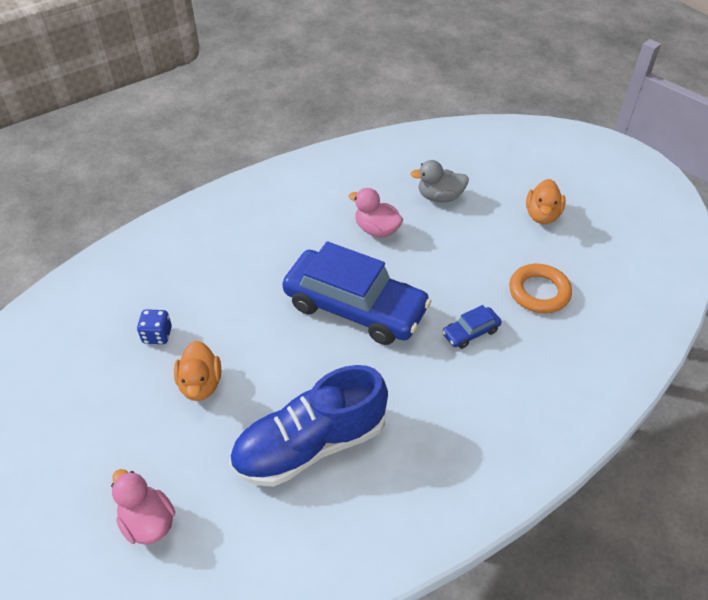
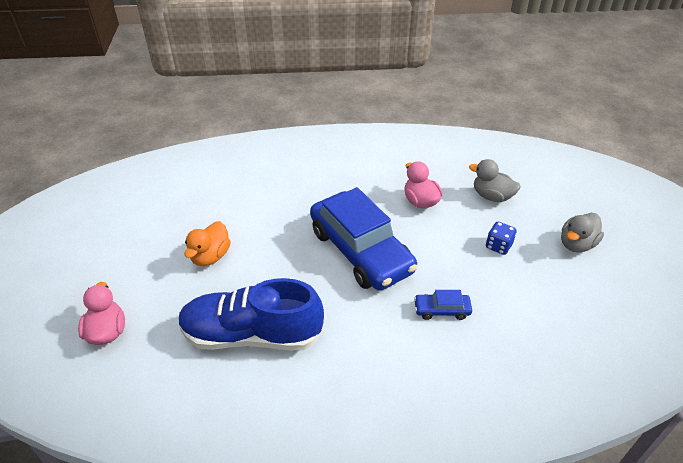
camera: 30 degrees right, 5 degrees down
blue dice [137,309,172,344] -> blue dice moved to [486,222,517,255]
orange ring [509,264,572,313] -> none
orange duck [526,179,565,224] -> grey duck [561,213,604,252]

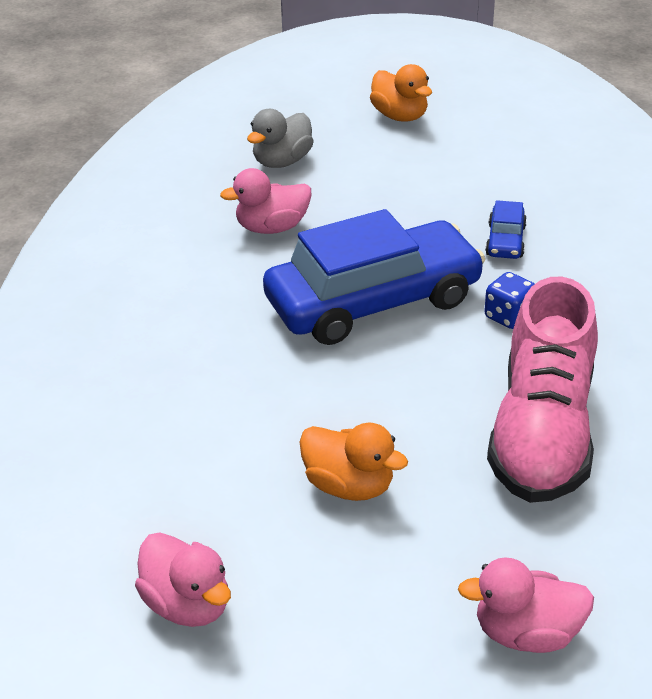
camera: 80 degrees left, 5 degrees down
blue shoe [178,278,324,350] -> pink shoe [487,276,598,503]
blue dice [486,222,517,255] -> blue dice moved to [484,272,534,329]
grey duck [561,213,604,252] -> orange duck [370,64,432,122]
none -> pink duck [135,532,231,627]

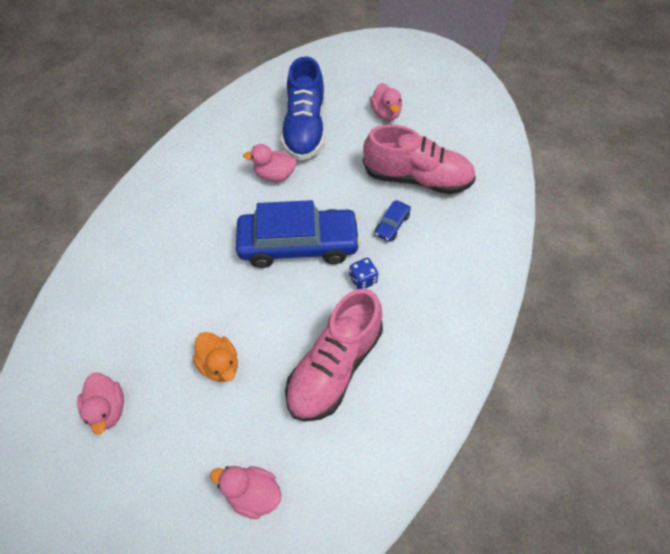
camera: 20 degrees right, 20 degrees up
grey duck [247,109,314,168] -> blue shoe [281,56,325,160]
orange duck [370,64,432,122] -> pink duck [370,83,402,121]
none -> pink shoe [363,124,476,194]

